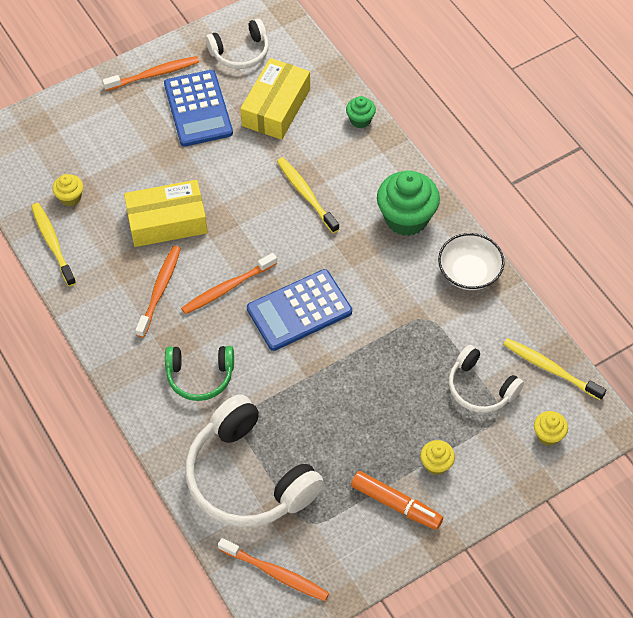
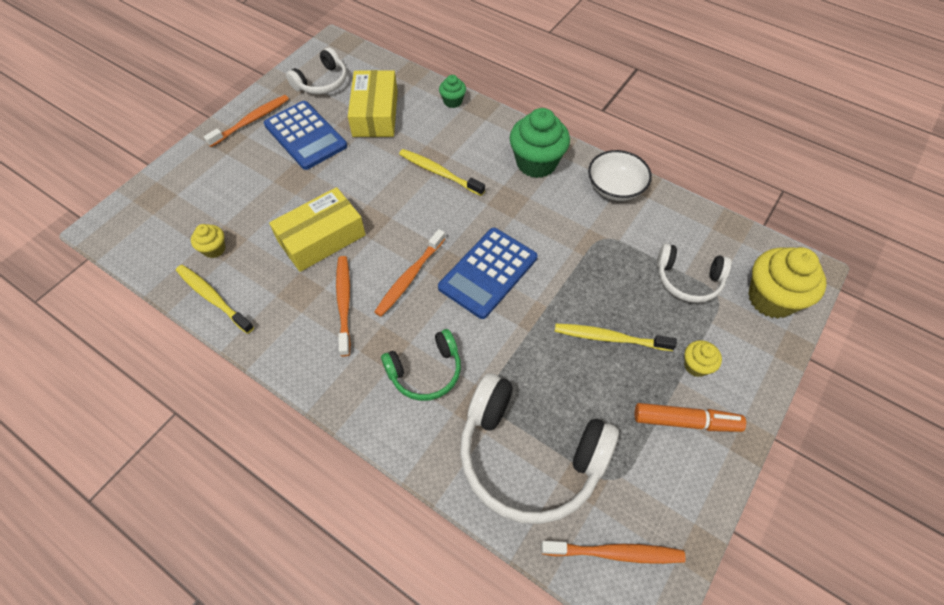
camera: 25 degrees left, 0 degrees up
yellow toothbrush [503,338,606,401] -> yellow toothbrush moved to [555,324,677,351]
yellow cupcake [534,411,568,446] -> yellow cupcake [748,247,827,318], size x2.00

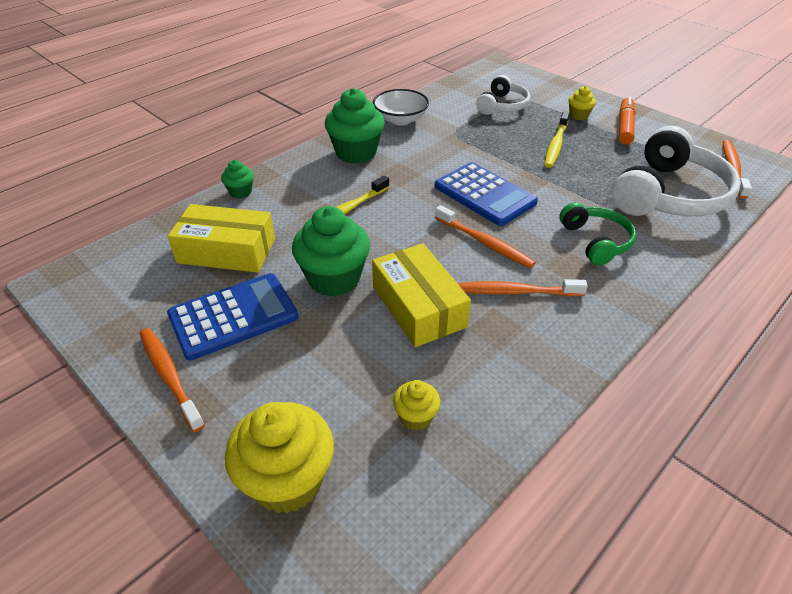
camera: 80 degrees left, 15 degrees down
yellow toothbrush [176,265,254,334] -> none
white headphones [286,47,347,94] -> none
yellow cupcake [748,247,827,318] -> yellow cupcake moved to [225,402,334,513]
none -> green cupcake [292,206,370,297]

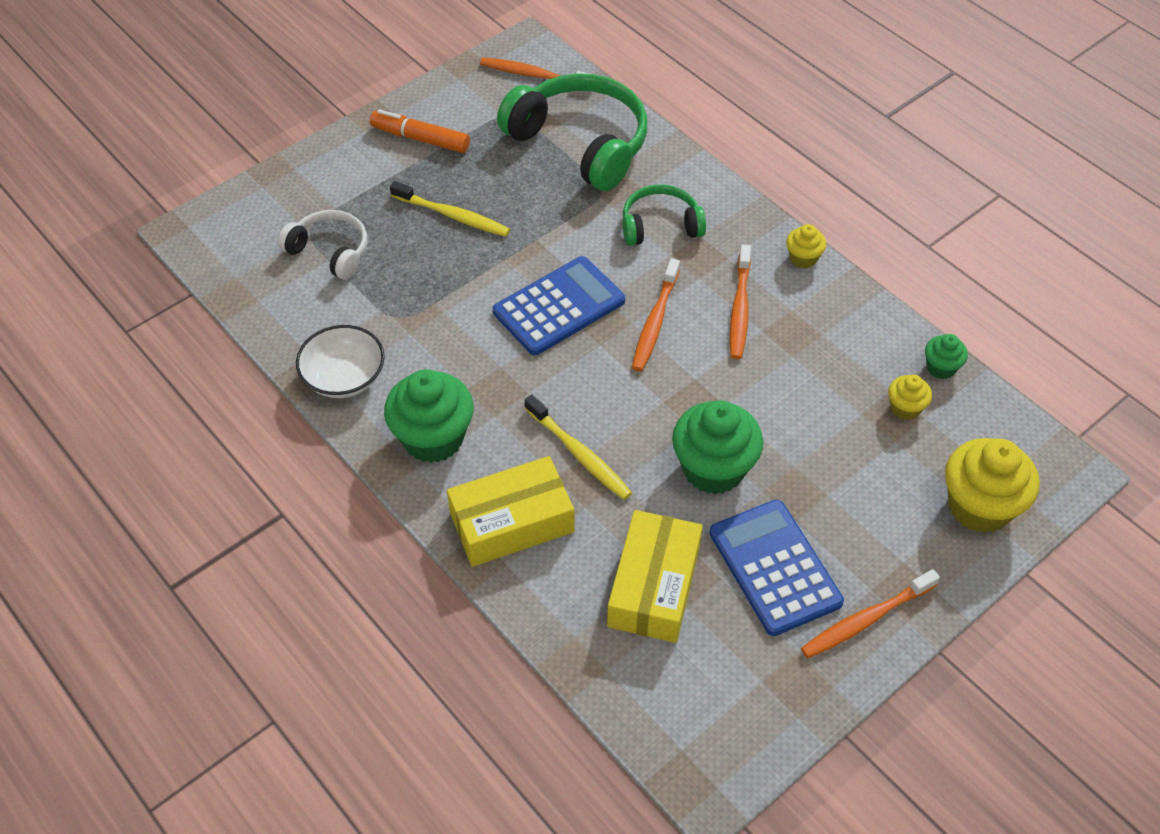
camera: 85 degrees left, 10 degrees up
green cupcake [221,160,254,199] -> green cupcake moved to [925,334,968,379]
yellow box [372,243,471,347] -> yellow box moved to [447,456,574,567]
orange toothbrush [435,205,536,268] -> orange toothbrush turned 150 degrees clockwise [632,258,680,371]
yellow cupcake [568,86,596,120] -> yellow cupcake moved to [786,224,826,269]
white headphones [612,126,741,216] -> green headphones [497,73,647,191]

